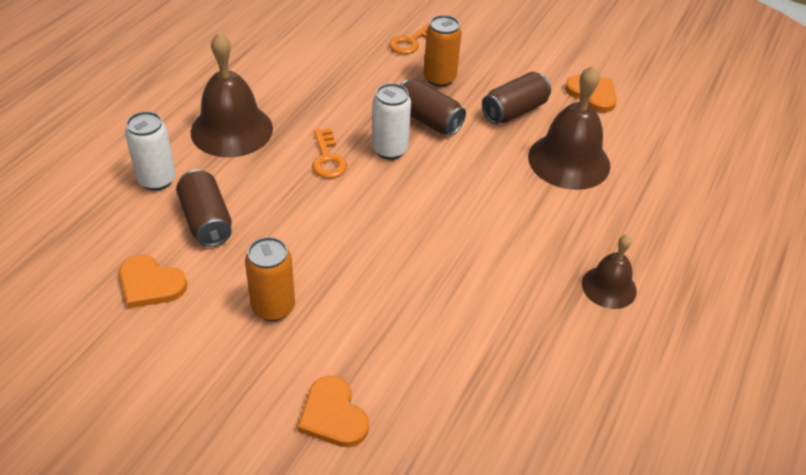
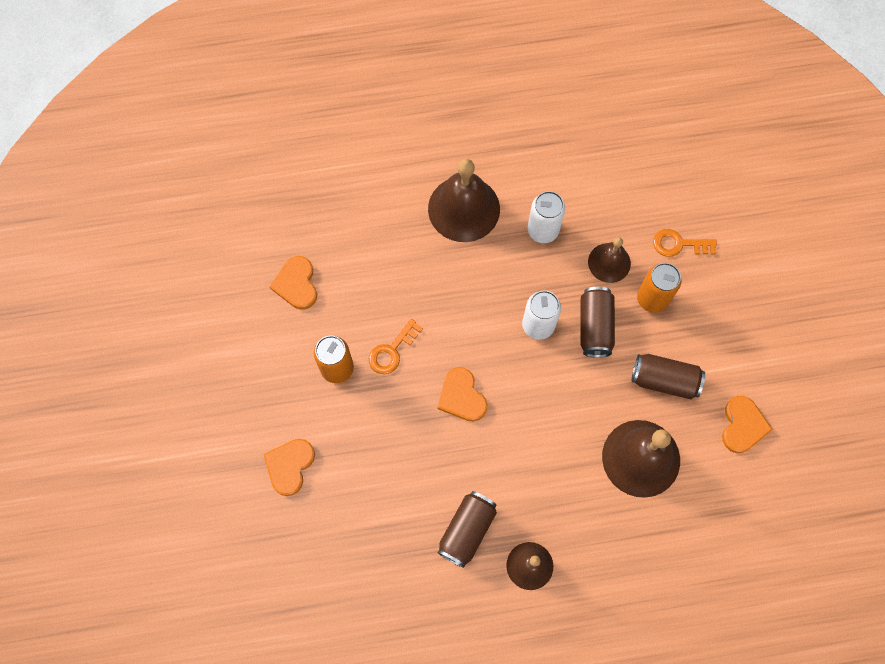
camera: 55 degrees right, 25 degrees up
white can [125,111,176,191] -> white can moved to [527,191,565,243]
brown can [176,169,232,247] -> brown can moved to [437,491,497,568]
orange key [312,128,347,178] -> orange key moved to [369,319,423,374]
none -> orange heart [438,367,488,422]
none -> brown bell [588,237,631,283]

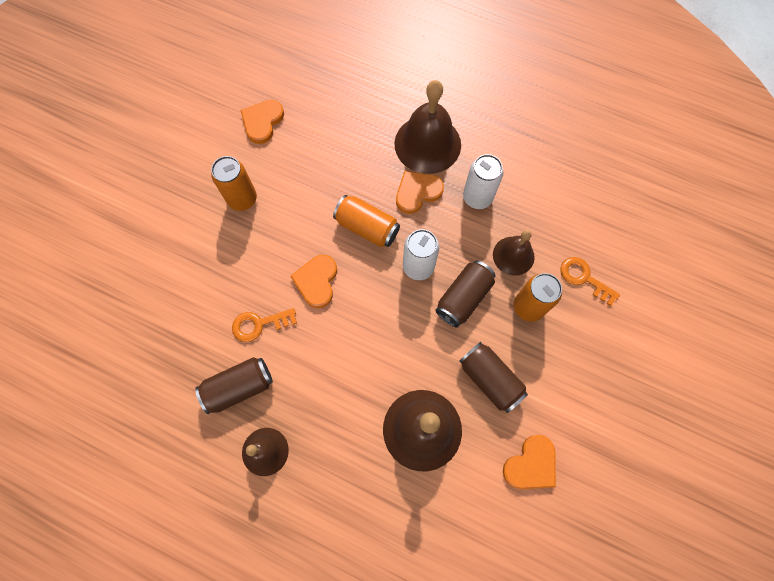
camera: 35 degrees right, 0 degrees up
orange heart [264,439,315,496] -> orange heart moved to [396,171,444,214]
orange key [369,319,423,374] -> orange key moved to [232,308,297,342]
none -> orange can [333,195,400,247]

